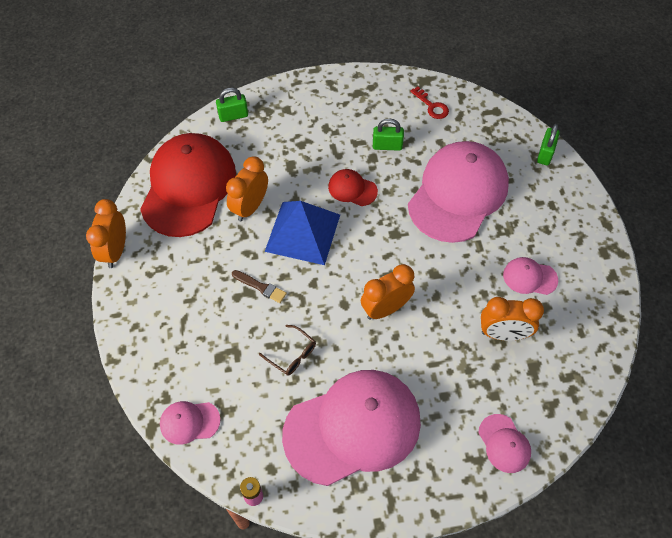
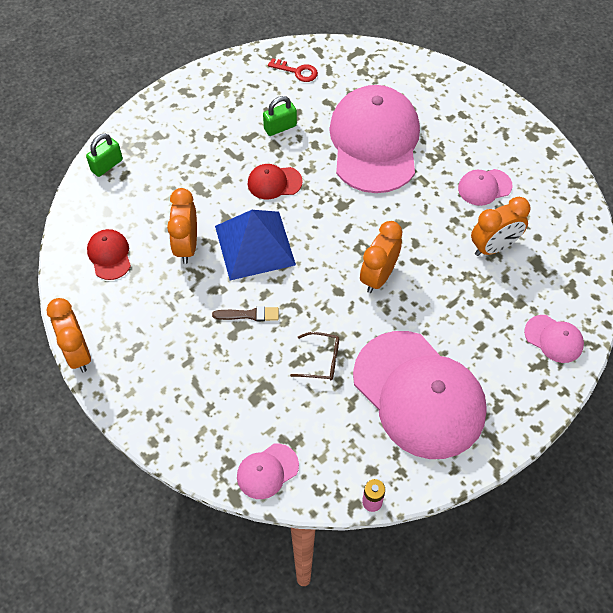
camera: 30 degrees left, 0 degrees up
red cap [140,133,236,237] -> red cap [87,229,131,280], size x0.43
pink cap [282,370,421,486] -> pink cap turned 105 degrees clockwise [353,331,487,459]
green padlock [537,124,560,165] -> none

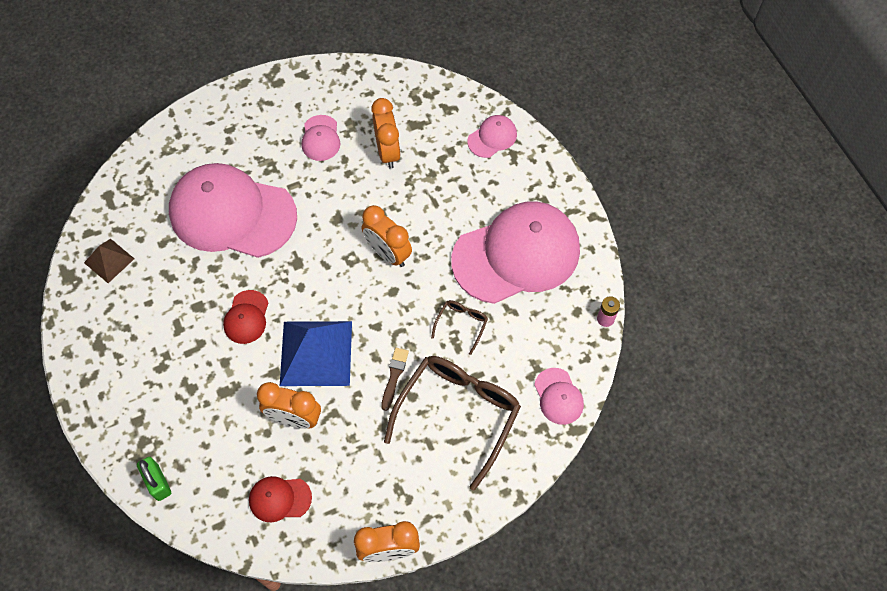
camera: 75 degrees left, 5 degrees up
green padlock [263,96,297,136] -> none
red key [268,58,318,82] -> brown pyramid [84,239,135,283]
none -> brown glasses [384,356,521,491]

